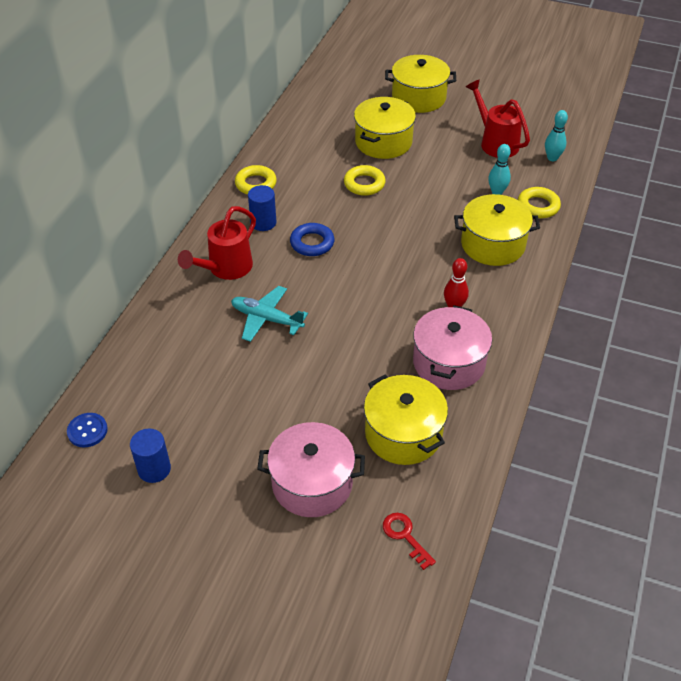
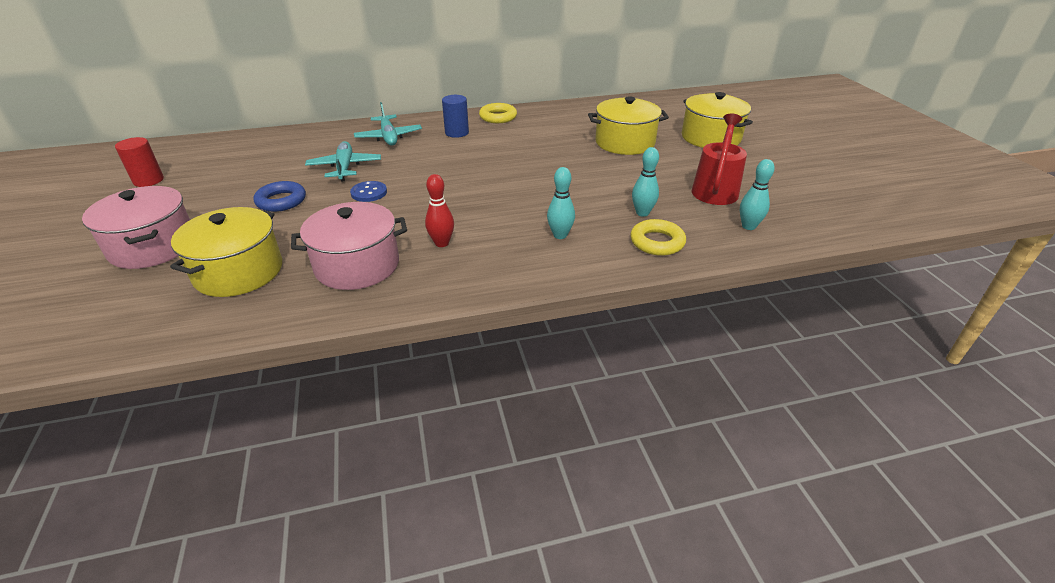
camera: 55 degrees right, 10 degrees down
blue button [67,413,108,447] -> blue button moved to [350,181,387,202]
blue cylinder [130,428,171,483] -> red cylinder [115,137,164,187]
red watering can [178,206,256,280] -> turquoise plane [354,102,422,146]
blue ring [290,223,334,256] -> blue ring moved to [253,181,306,212]
yellow ring [344,165,386,196] -> none
red key [383,513,436,570] -> none
yellow pot [454,194,540,266] -> turquoise bowling pin [547,167,575,239]

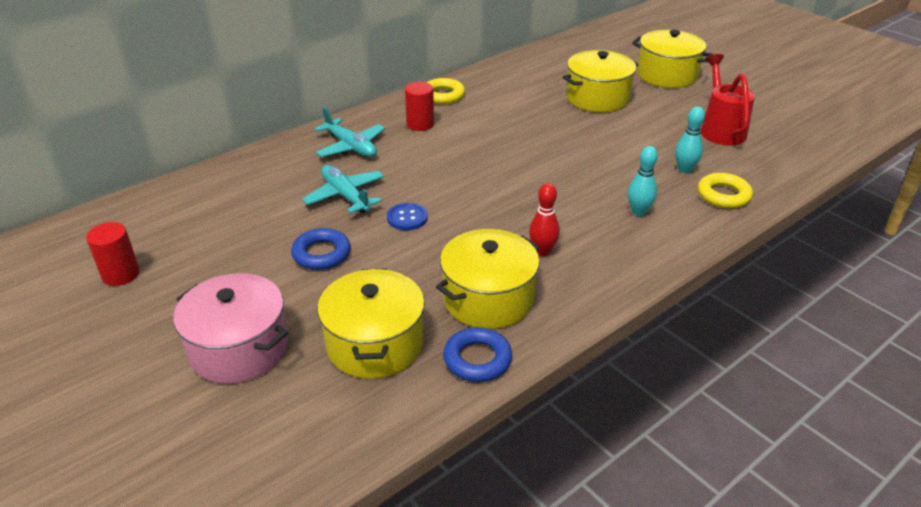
camera: 25 degrees left, 0 degrees up
pink pot [291,202,407,290] -> yellow pot [436,229,540,329]
blue cylinder [442,95,469,138] -> red cylinder [405,82,434,131]
turquoise bowling pin [740,159,775,230] -> none
none -> blue ring [443,327,512,382]

